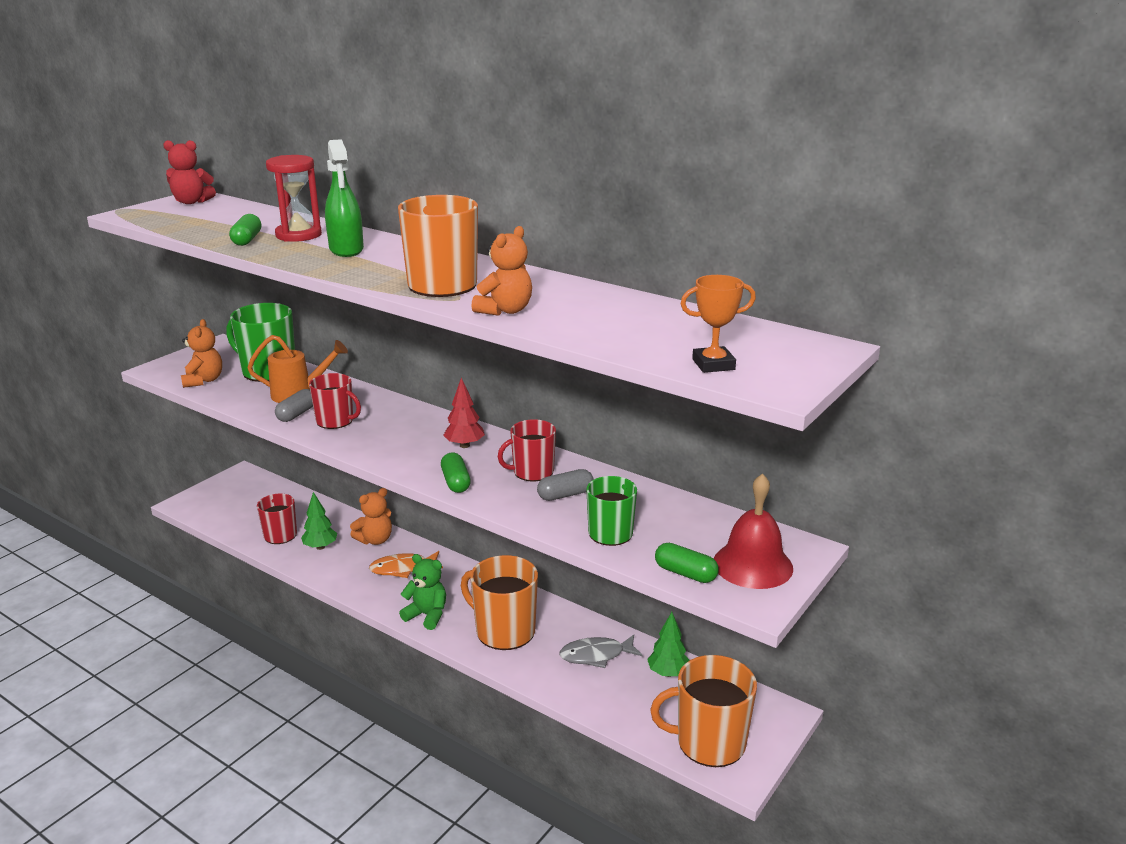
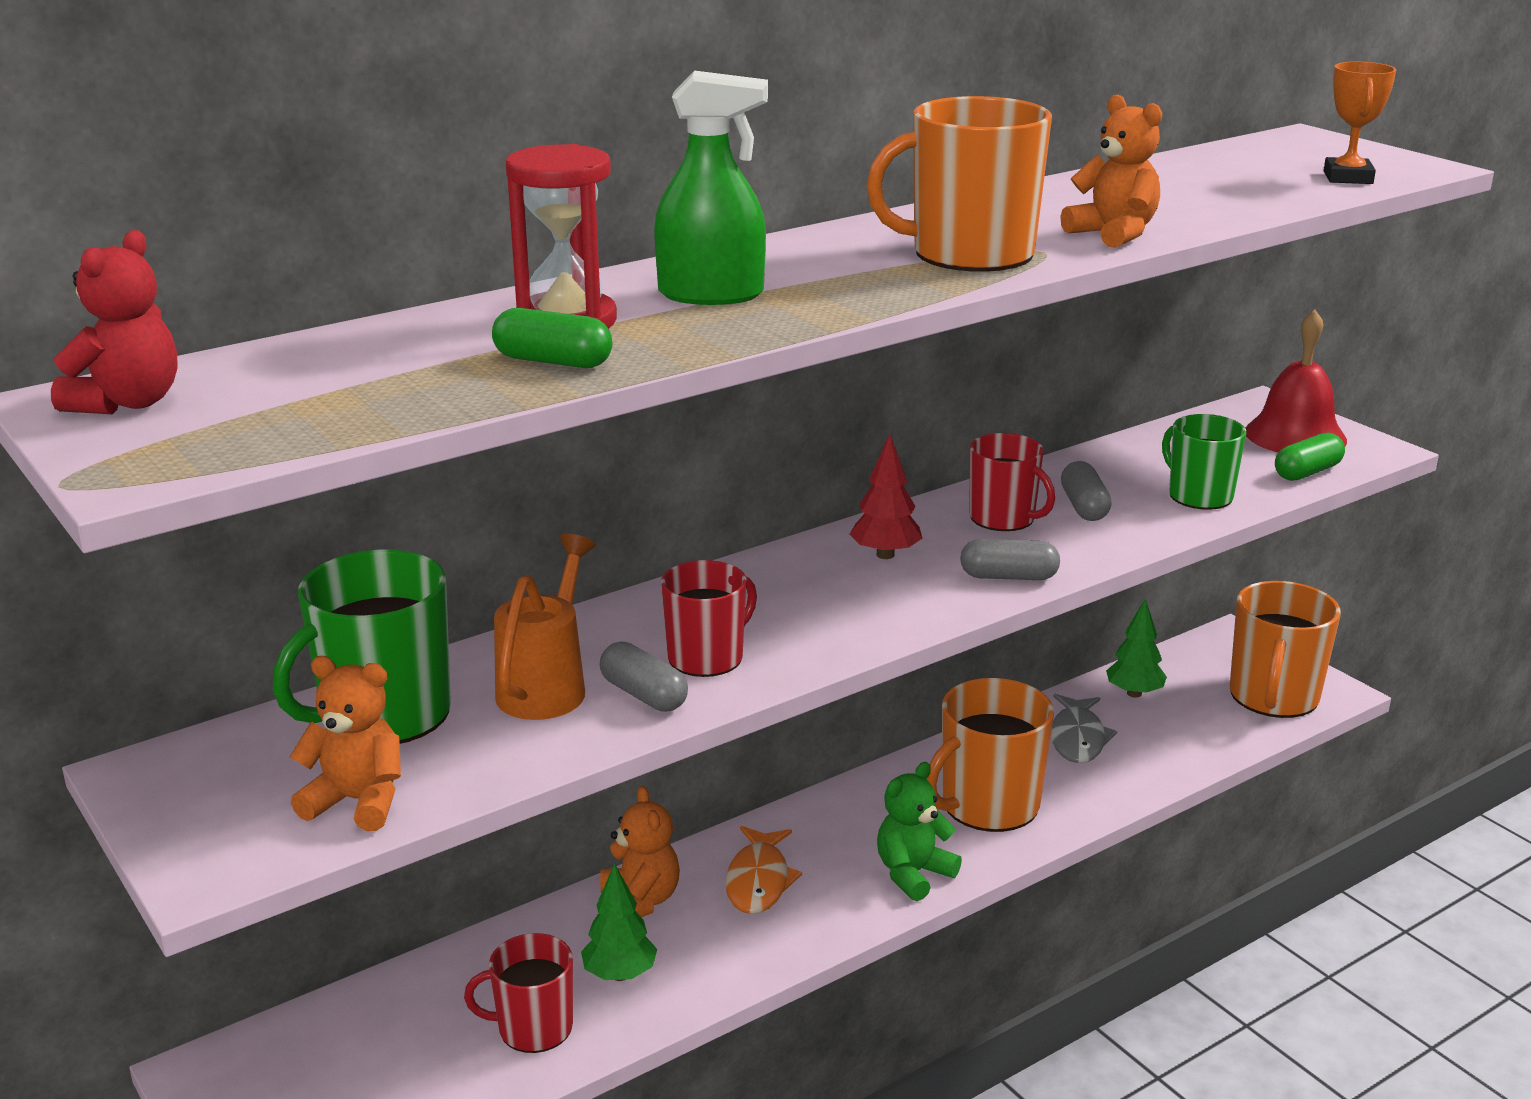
camera: 70 degrees left, 0 degrees up
green capsule [441,453,471,493] -> grey capsule [960,539,1060,580]
red mug [498,419,556,481] -> red mug turned 45 degrees counterclockwise [970,433,1055,531]

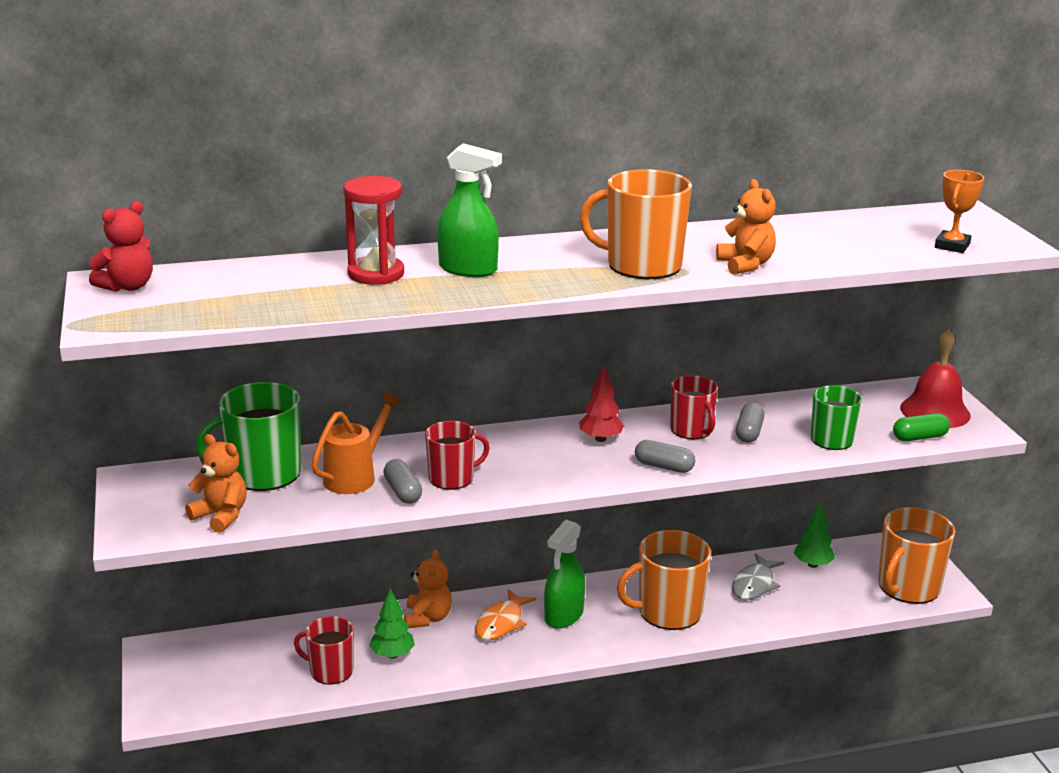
camera: 20 degrees right, 0 degrees up
green capsule [492,308,612,368] -> none
green teddy bear [877,762,962,901] -> none
none -> green spray bottle [544,520,585,629]

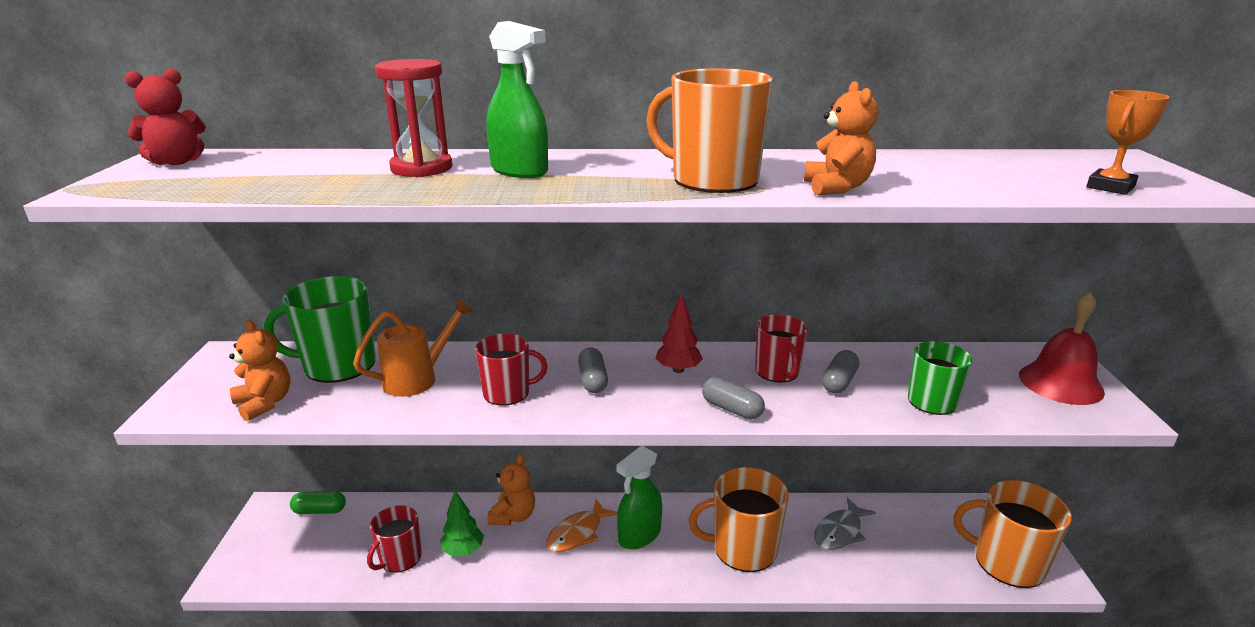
camera: 15 degrees right, 0 degrees up
red mug [294,616,354,685] -> red mug turned 90 degrees counterclockwise [367,505,422,573]
grey capsule [383,459,422,504] -> grey capsule moved to [578,347,608,393]
green tree [794,503,835,568] -> none
orange mug [878,507,955,604] -> orange mug turned 60 degrees clockwise [954,480,1072,588]
green capsule [893,413,950,441] -> green capsule moved to [290,491,346,514]

